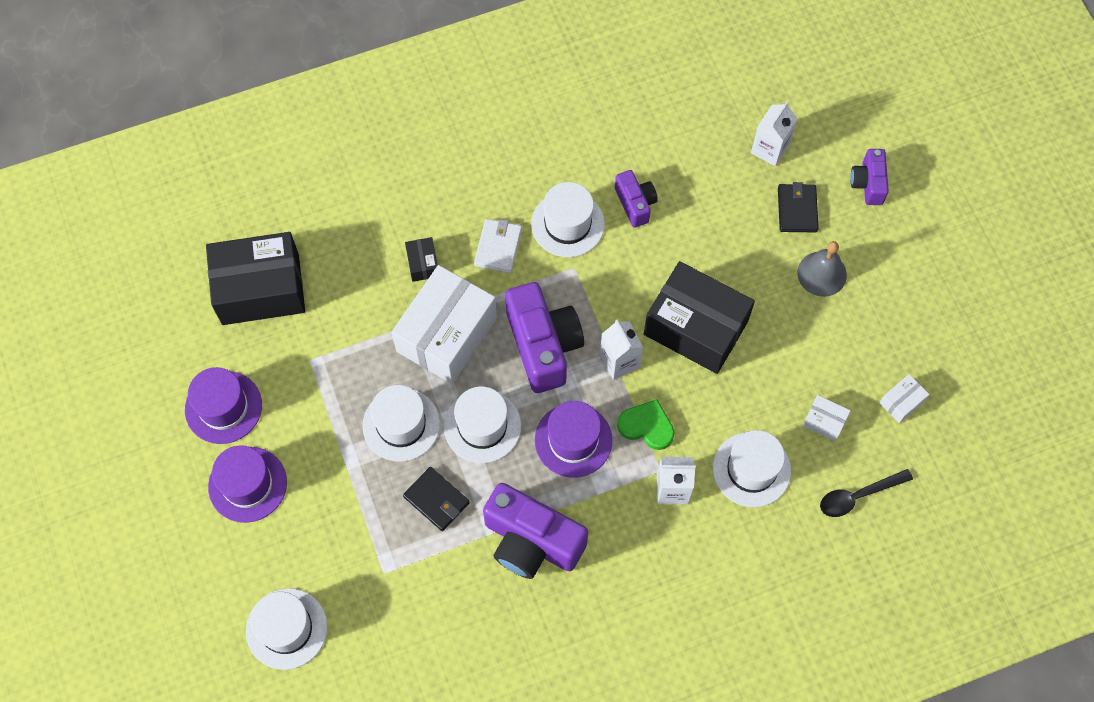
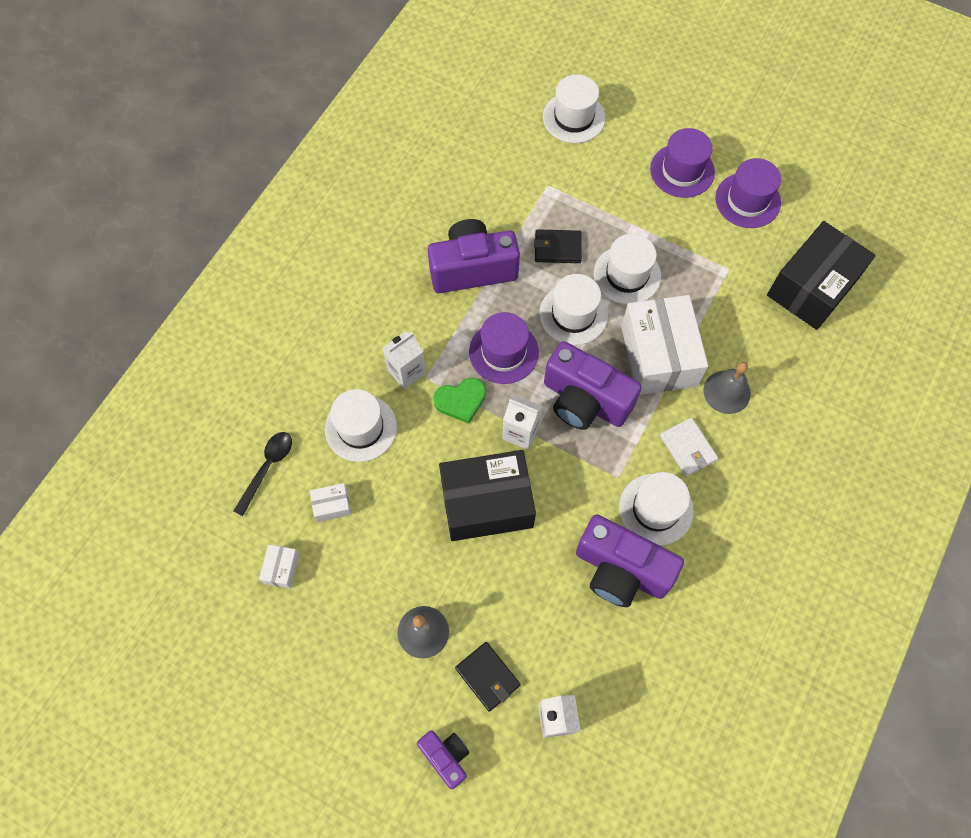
camera: 140 degrees right, 0 degrees up
black box [405,237,438,282] -> grey bell [704,362,751,414]
purple camera [615,170,658,228] -> purple camera [576,515,684,607], size x1.86

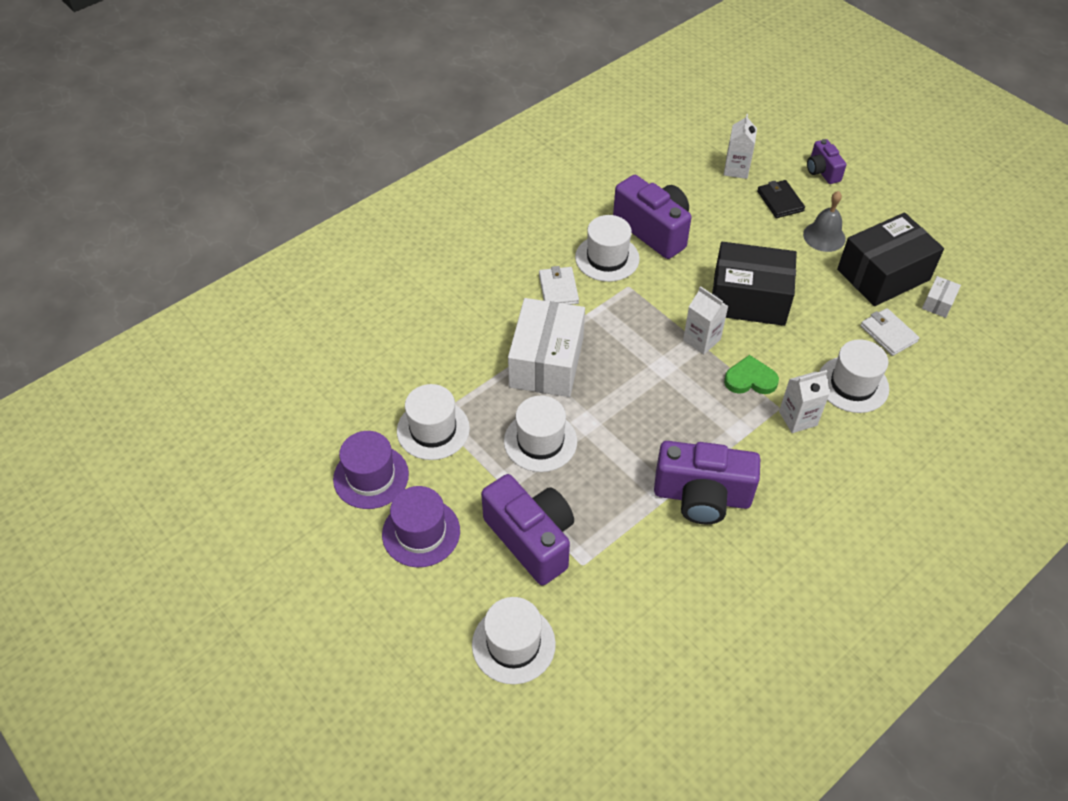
camera: 160 degrees left, 15 degrees down
black spoon [233,432,292,516] -> none
white box [310,483,352,522] -> white wallet [860,308,920,356]
purple hat [469,312,539,384] -> none
black wallet [534,229,582,263] -> none
white hat [539,274,608,345] -> white hat moved to [397,384,470,460]
purple camera [544,341,642,430] -> purple camera moved to [481,474,574,586]
grey bell [704,362,751,414] -> none
black box [767,221,876,330] -> black box moved to [837,212,944,306]

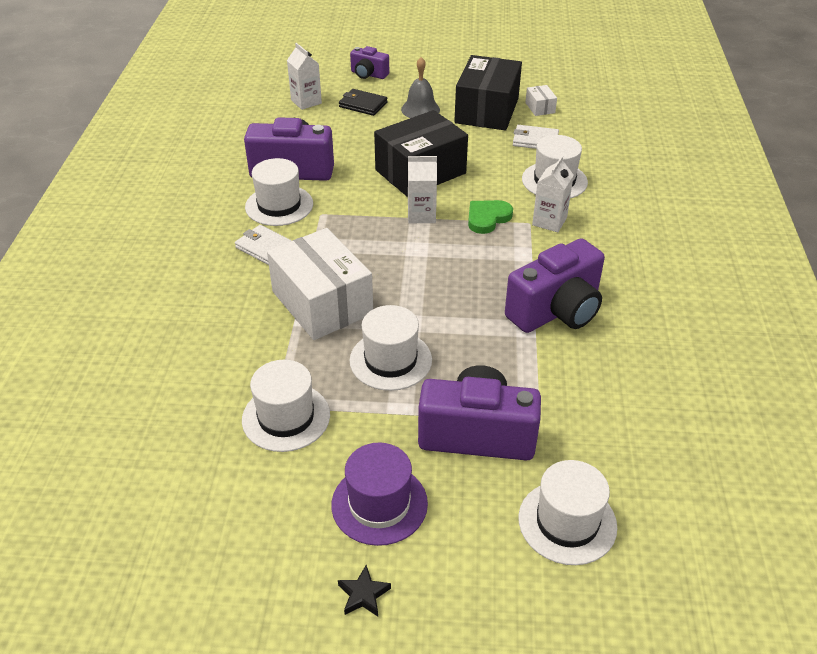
camera: 45 degrees left, 10 degrees down
purple hat [333,431,409,509] -> none
none -> black star [338,565,391,616]

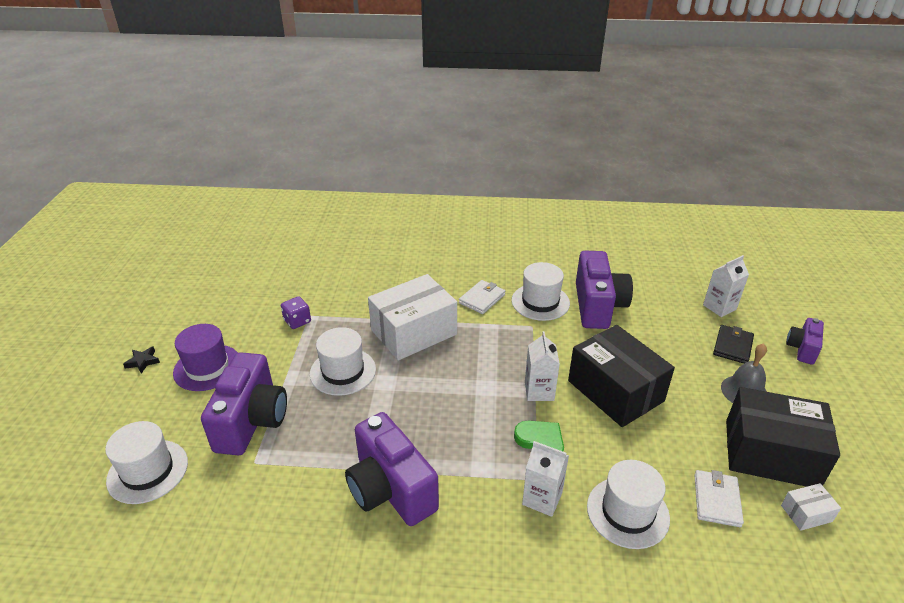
camera: 90 degrees right, 5 degrees down
white hat [242,360,330,452] -> purple dice [281,296,311,329]

